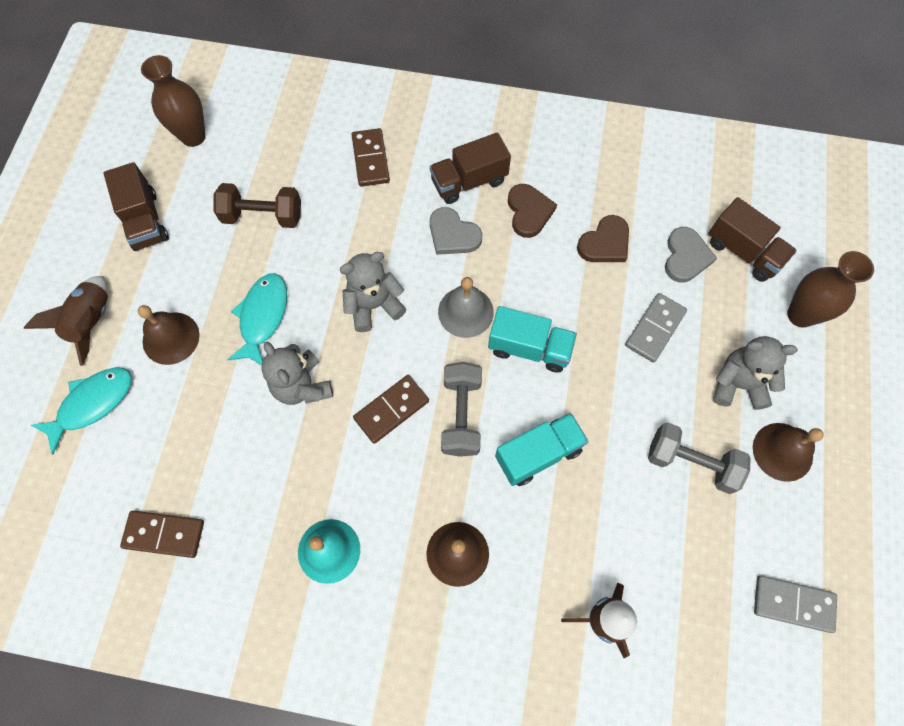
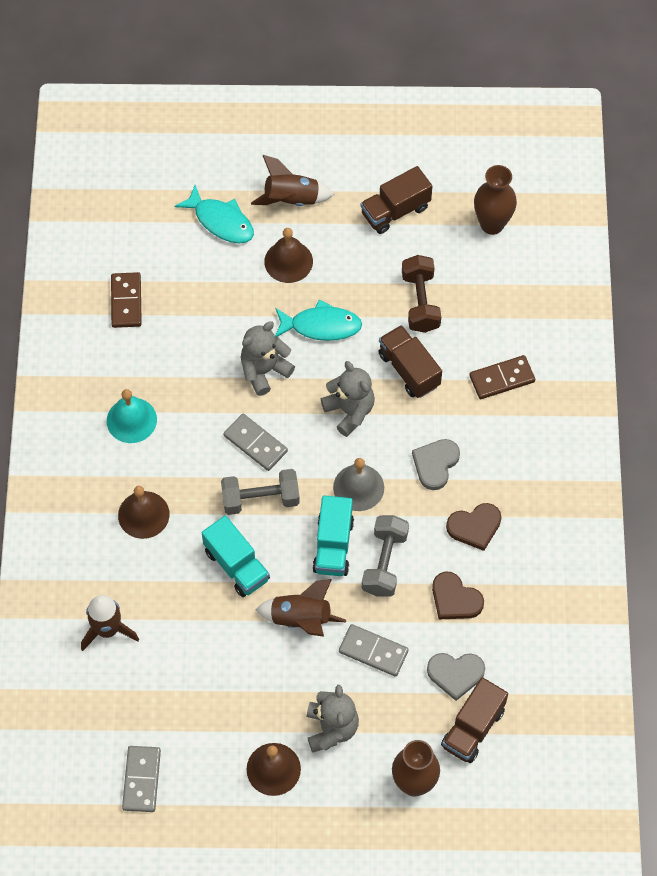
camera: 80 degrees right, 5 degrees down
brown domino [353,375,429,444] -> grey domino [223,414,288,471]
brown truck [430,132,511,204] -> brown truck moved to [378,325,442,398]
grey dumbbell [648,422,751,494] -> grey dumbbell moved to [362,515,409,597]
none -> brown rocket [256,579,346,637]

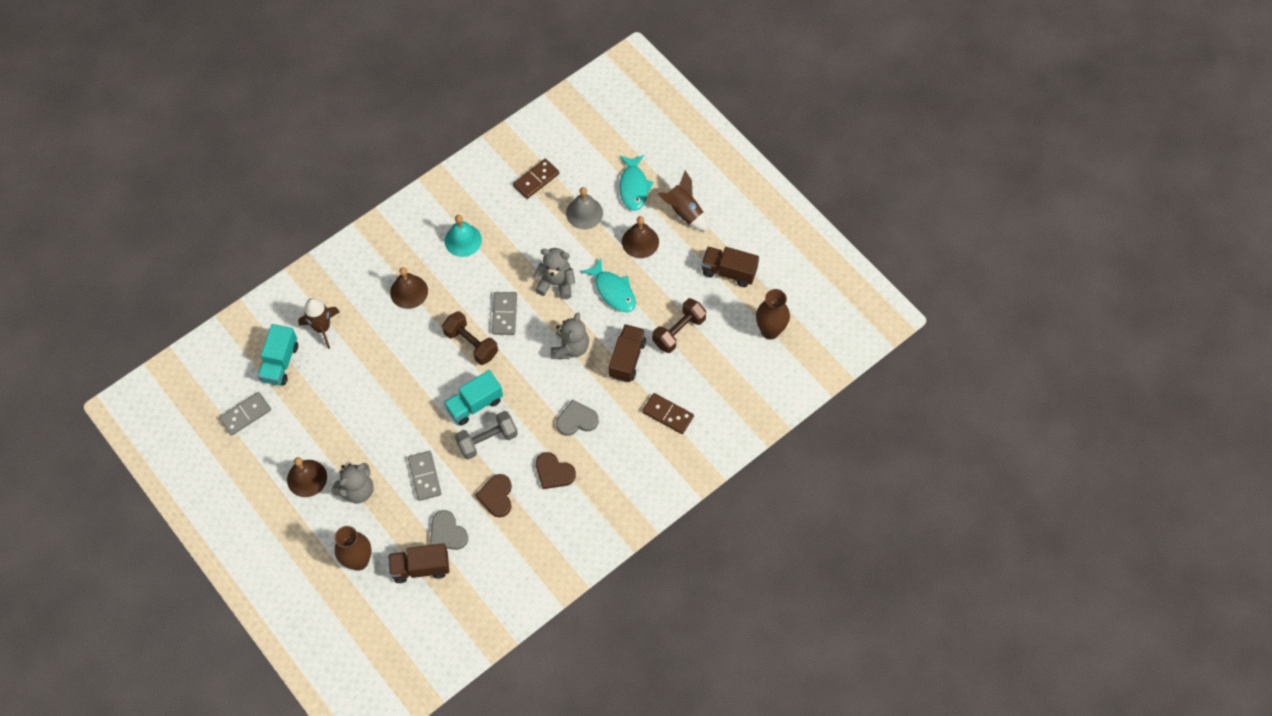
camera: 50 degrees right, 0 degrees up
turquoise truck [202,515,270,597] -> turquoise truck moved to [258,324,298,386]
grey dumbbell [221,469,300,515] -> brown dumbbell [442,311,498,365]
brown rocket [256,579,346,637] -> none
grey bell [333,458,384,511] -> grey bell moved to [566,187,603,229]

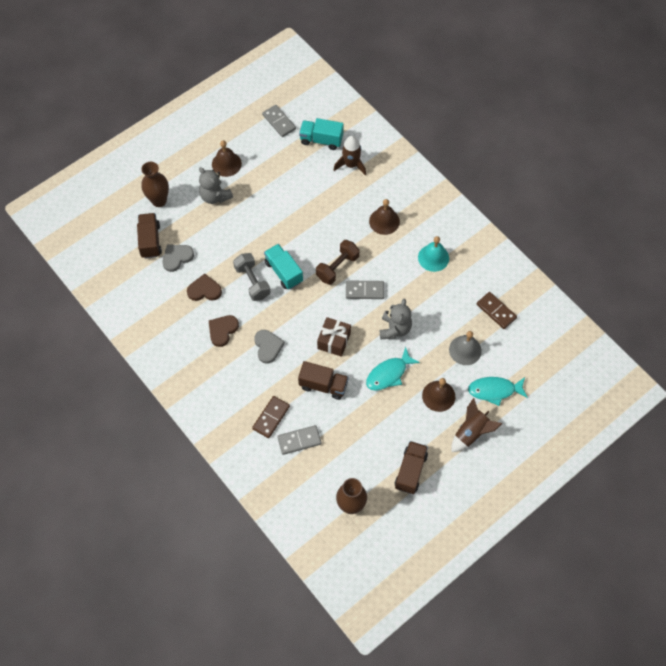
camera: 90 degrees right, 0 degrees up
grey domino [408,451,441,501] -> grey domino moved to [277,425,321,455]
grey teddy bear [551,312,589,359] -> brown gift [317,317,351,357]
brown dumbbell [652,298,706,353] -> none

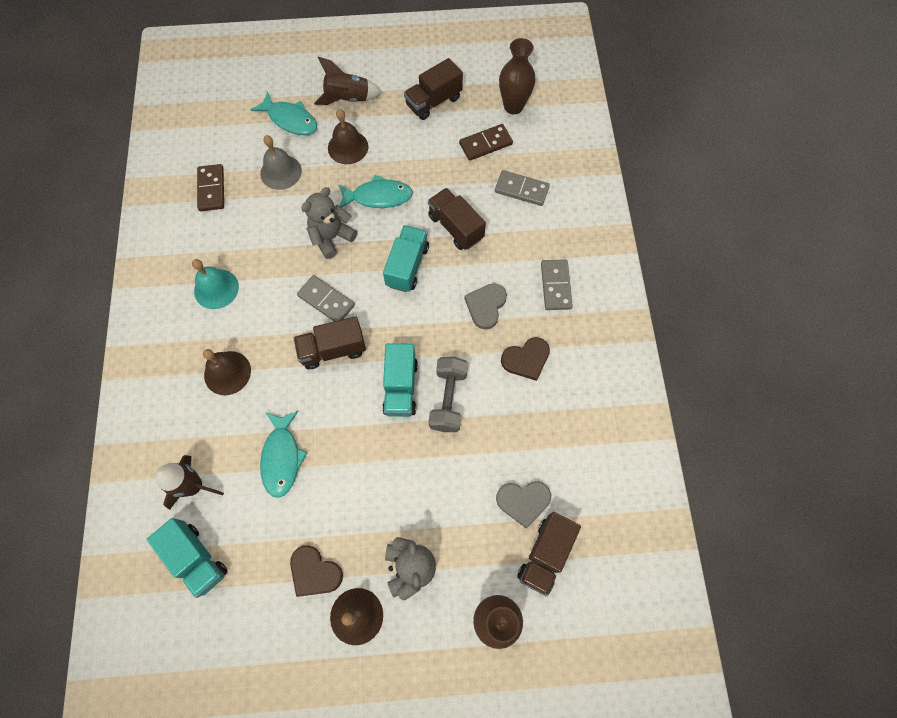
camera: 145 degrees left, 5 degrees up
brown heart [187,274,222,301] -> brown heart moved to [290,545,343,597]
brown domino [252,396,290,438] -> brown domino moved to [459,124,513,161]
grey domino [262,105,296,137] -> grey domino moved to [541,259,573,310]
brown dumbbell [316,240,360,285] -> brown truck [293,316,366,369]
brown gift [317,317,351,357] -> turquoise truck [383,225,429,292]
none -> turquoise fish [260,411,308,498]

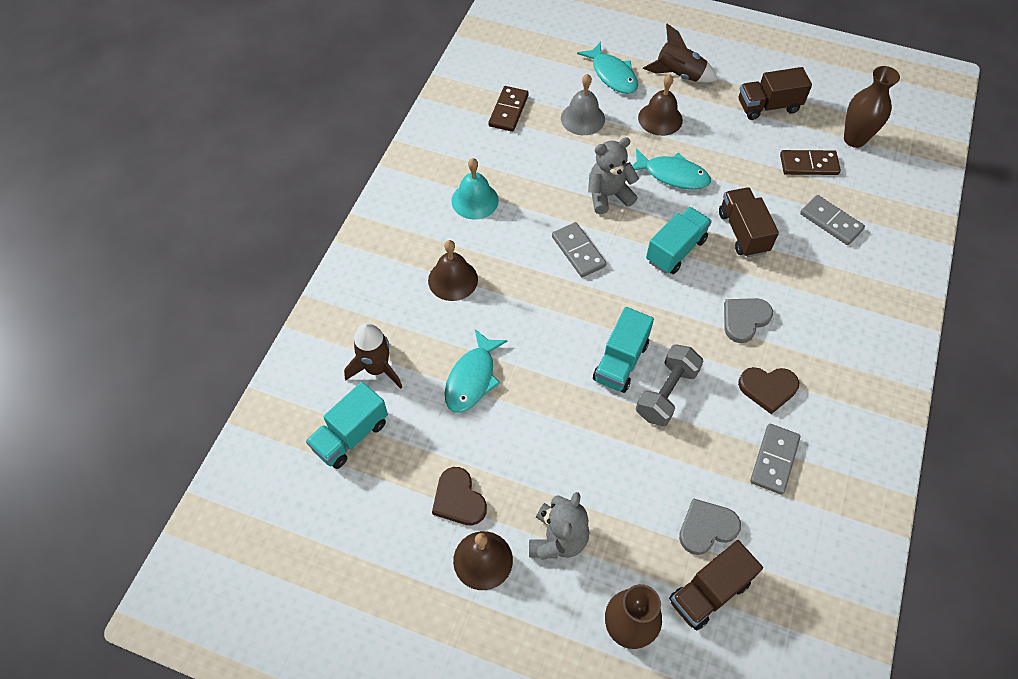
camera: 25 degrees right, 10 degrees down
turquoise truck [146,518,228,598] -> turquoise truck turned 60 degrees clockwise [306,382,388,469]
brown truck [293,316,366,369] -> none
grey heart [496,481,551,529] -> grey heart turned 135 degrees clockwise [679,498,741,555]
grey domino [541,259,573,310] -> grey domino moved to [750,424,800,495]

